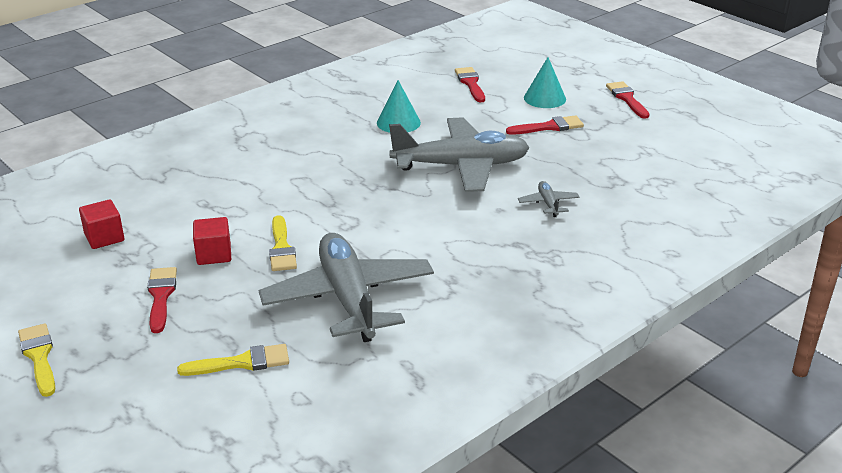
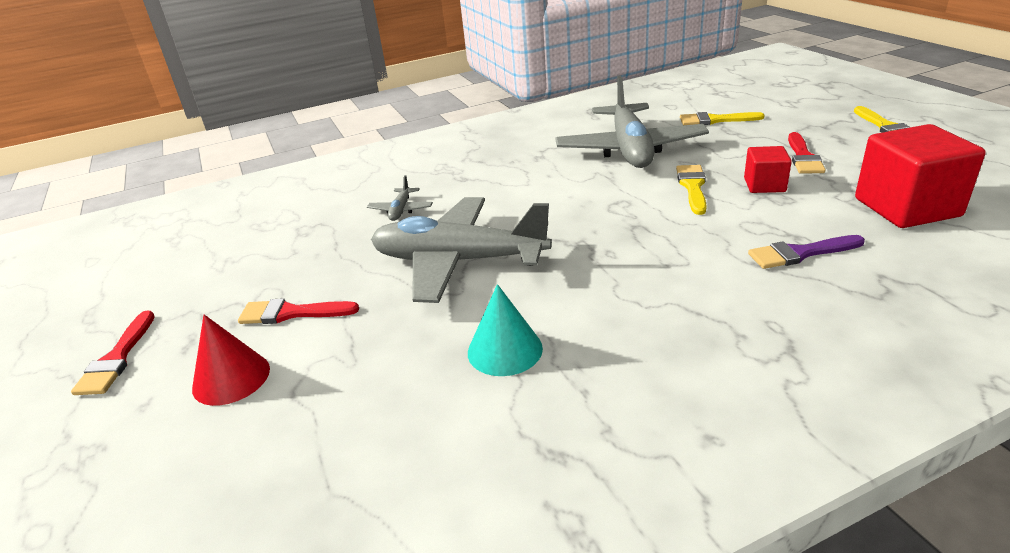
camera: 160 degrees left, 0 degrees up
red cube [79,199,124,249] -> red cube [855,124,986,228], size x1.86
red brush [455,67,485,102] -> none
turquoise cone [524,57,566,108] -> red cone [192,315,270,406]
none -> purple brush [748,235,865,269]

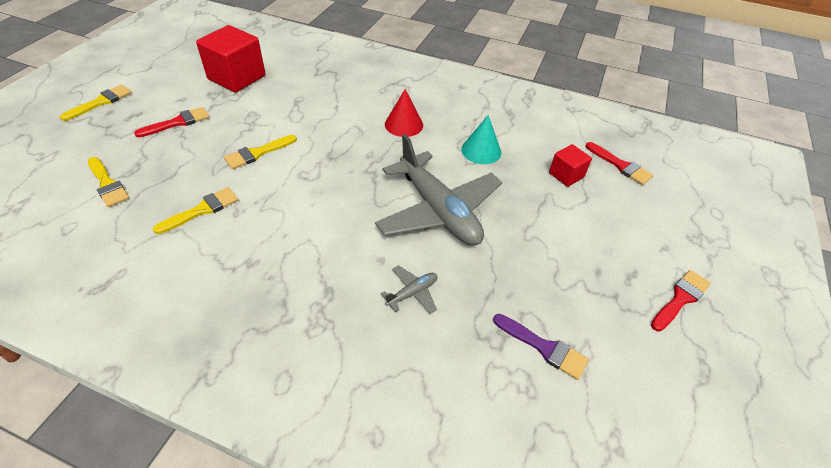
camera: 140 degrees left, 15 degrees up
red cone [192,315,270,406] -> red cone moved to [385,89,423,137]
red brush [238,298,359,324] -> red brush moved to [586,142,653,185]
grey plane [555,75,709,168] -> yellow brush [153,187,239,234]
red cube [744,146,792,193] -> red cube moved to [549,144,592,187]
purple brush [748,235,865,269] -> purple brush moved to [493,314,589,380]

